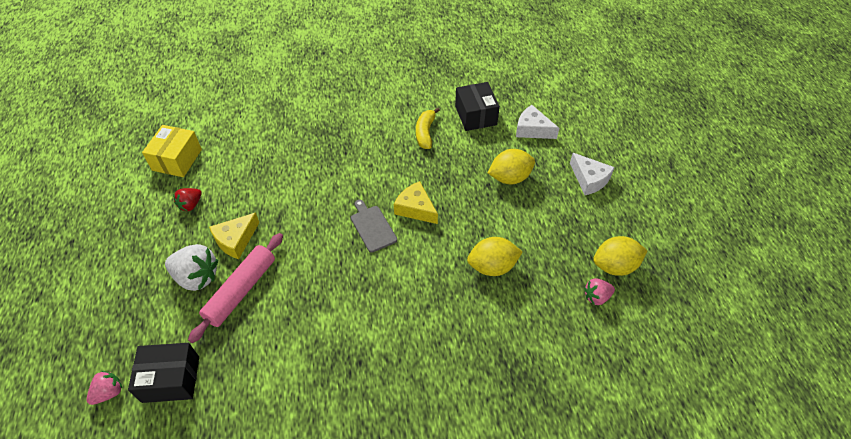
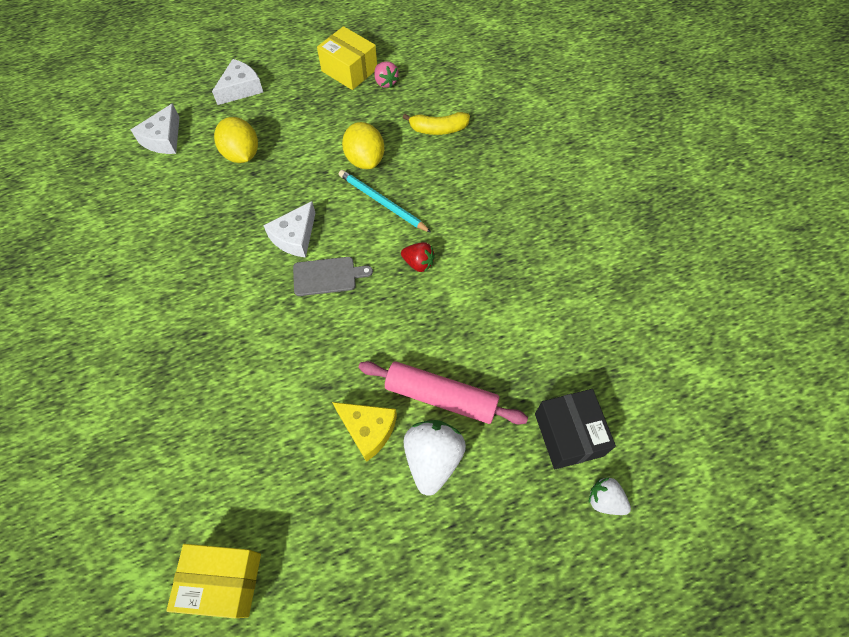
camera: 100 degrees left, 10 degrees up
pink strawberry [86,371,122,405] -> white strawberry [589,478,631,515]
red strawberry [173,188,202,211] -> red strawberry moved to [401,242,435,272]
grey cutting board [351,200,397,253] -> grey cutting board turned 150 degrees counterclockwise [293,257,373,296]
yellow cheese [394,181,438,224] -> white cheese [263,201,315,258]
yellow banana [416,107,440,149] -> yellow banana moved to [403,112,470,135]
black box [455,82,500,131] -> none
yellow lemon [593,236,647,276] -> yellow box [317,26,377,90]
none -> turquoise pencil [339,170,432,233]

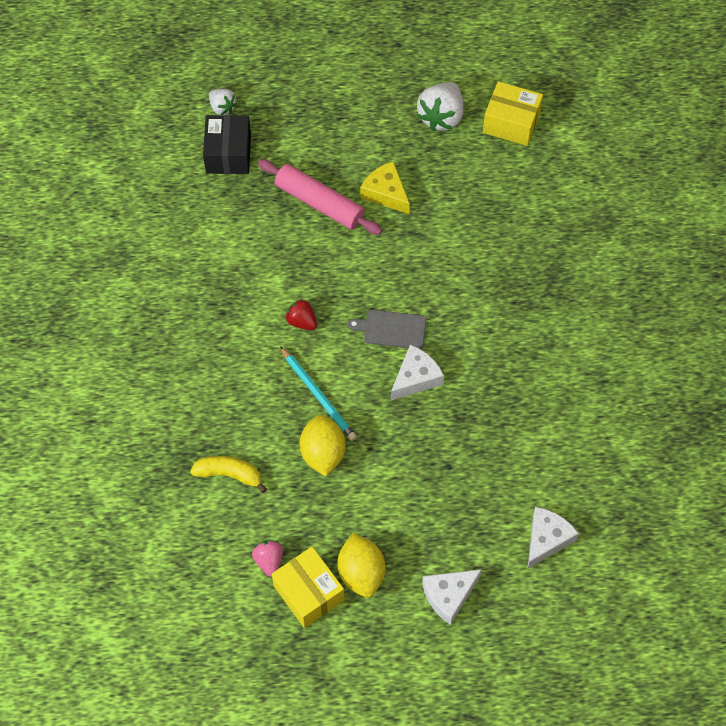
camera: 165 degrees left, 0 degrees up
yellow lemon [214,117,258,163] -> yellow lemon moved to [337,533,385,598]
white strawberry [403,420,466,496] -> white strawberry moved to [417,82,463,131]

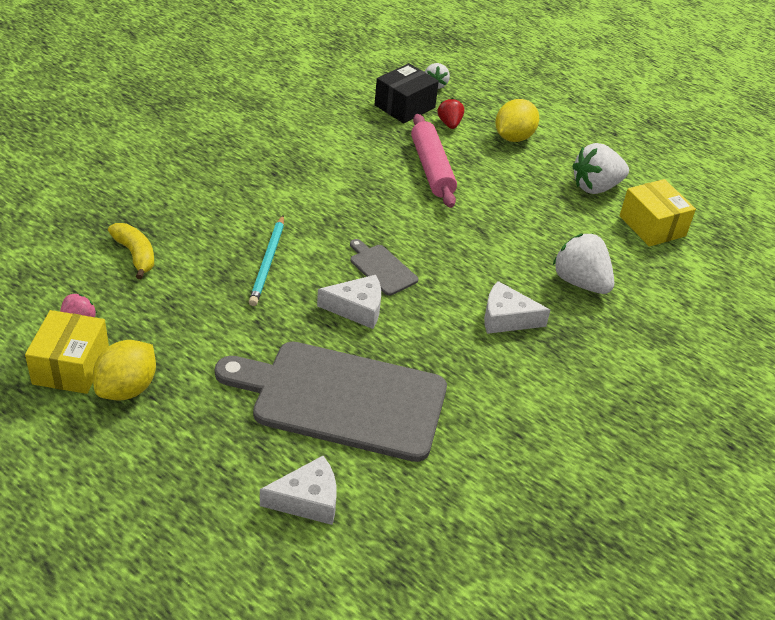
camera: 40 degrees right, 20 degrees down
red strawberry [285,299,317,330] -> red strawberry moved to [438,98,464,129]
yellow lemon [300,415,346,477] -> yellow lemon moved to [495,99,539,142]
yellow cheese [360,161,410,214] -> none
white cheese [422,569,482,625] -> white cheese moved to [484,281,550,334]
none -> grey cutting board [215,342,447,462]
none -> white strawberry [553,234,614,294]

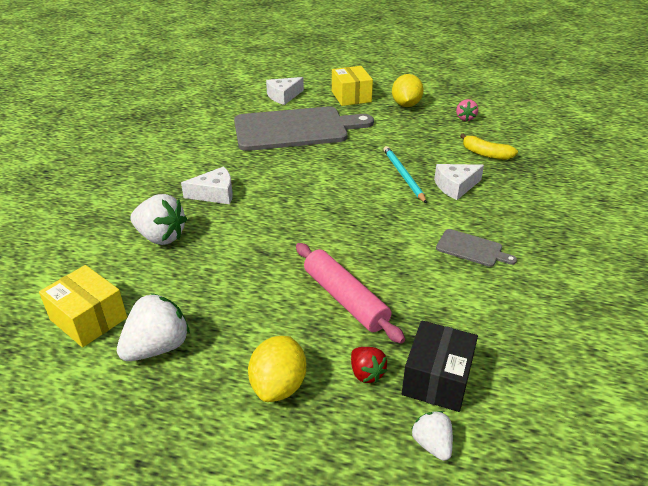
camera: 160 degrees right, 5 degrees down
yellow box [25,310,109,394] -> yellow box moved to [332,66,373,106]
white cheese [317,275,381,329] -> white cheese moved to [434,164,484,200]
grey cutting board [350,239,418,296] -> grey cutting board moved to [436,229,517,267]

